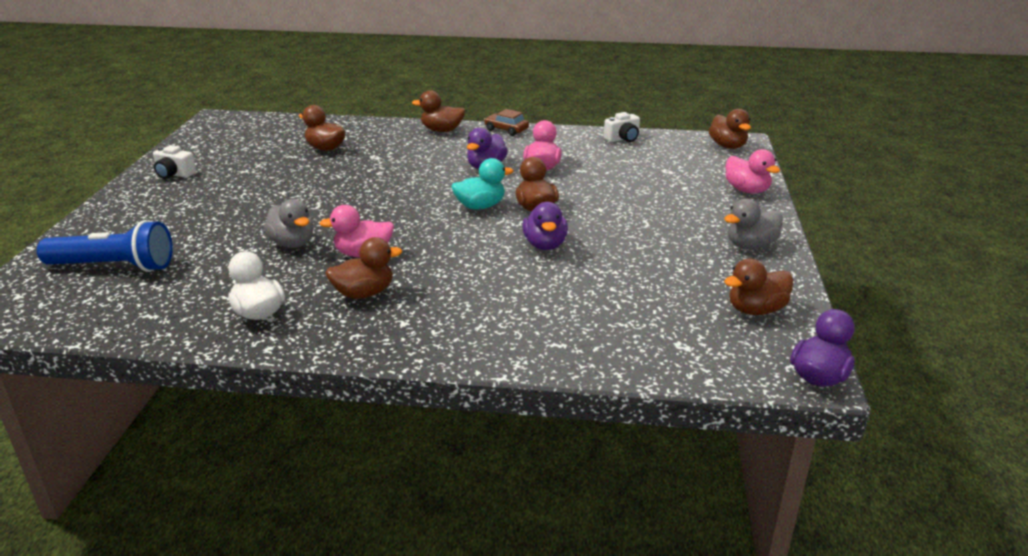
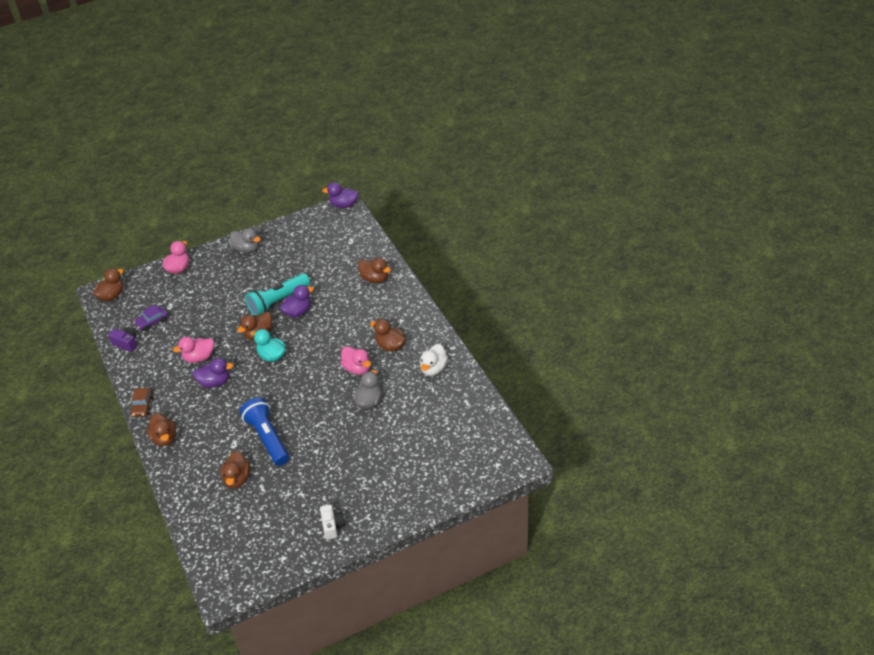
camera: 120 degrees left, 15 degrees up
blue flashlight [37,220,173,272] -> blue flashlight moved to [240,398,289,466]
white camera [604,112,640,142] -> purple camera [108,327,137,352]
brown duck [724,259,793,315] -> brown duck moved to [358,258,391,283]
none -> purple car [134,305,168,331]
none -> turquoise flashlight [245,273,310,316]

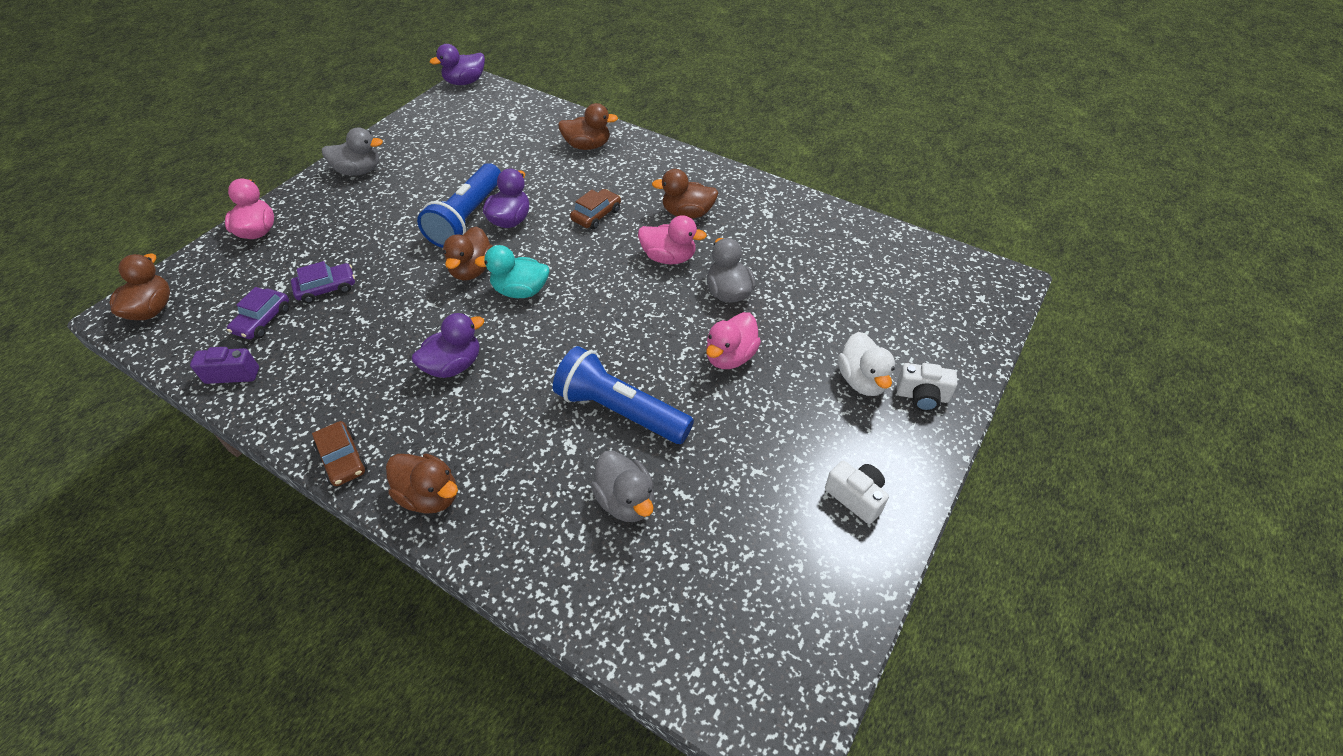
camera: 35 degrees left, 5 degrees up
pink duck [173,337,214,363] -> pink duck moved to [706,312,761,369]
brown duck [221,451,250,489] -> grey duck [591,450,654,522]
turquoise flashlight [245,273,310,316] -> blue flashlight [417,163,501,248]
white duck [420,344,448,376] -> white duck moved to [838,332,895,396]
none -> purple car [291,261,355,304]
none -> brown car [570,189,621,229]
none -> white camera [897,363,957,412]

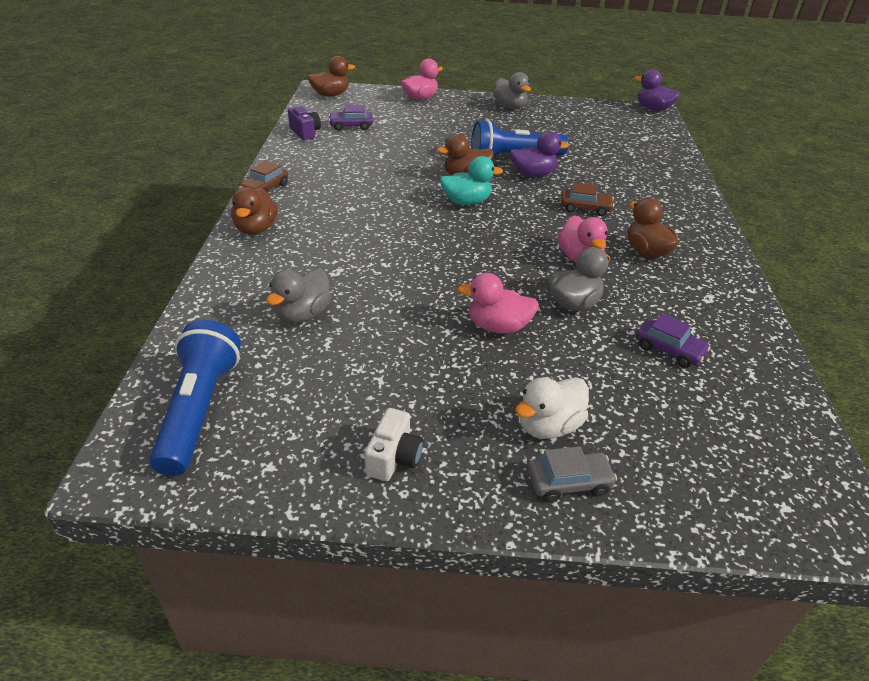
camera: 60 degrees right, 10 degrees down
purple car [291,261,355,304] -> purple car moved to [636,313,710,368]
purple duck [412,313,485,378] -> none
turquoise duck [475,245,549,298] -> turquoise duck turned 105 degrees clockwise [440,156,503,205]
blue flashlight [553,346,694,444] -> blue flashlight moved to [149,320,241,476]
brown duck [558,103,618,150] -> none
white camera [897,363,957,412] -> grey car [527,446,617,502]

